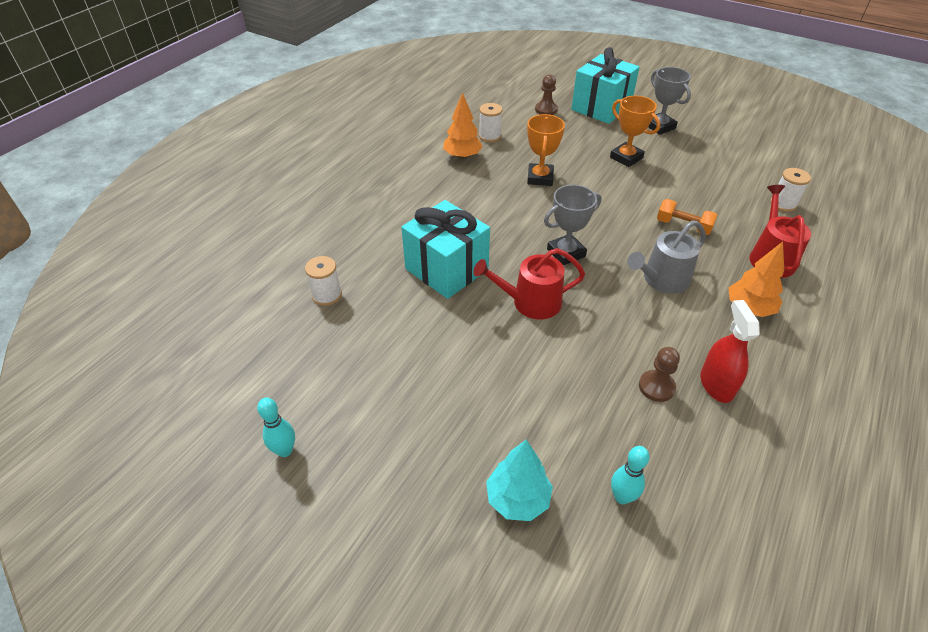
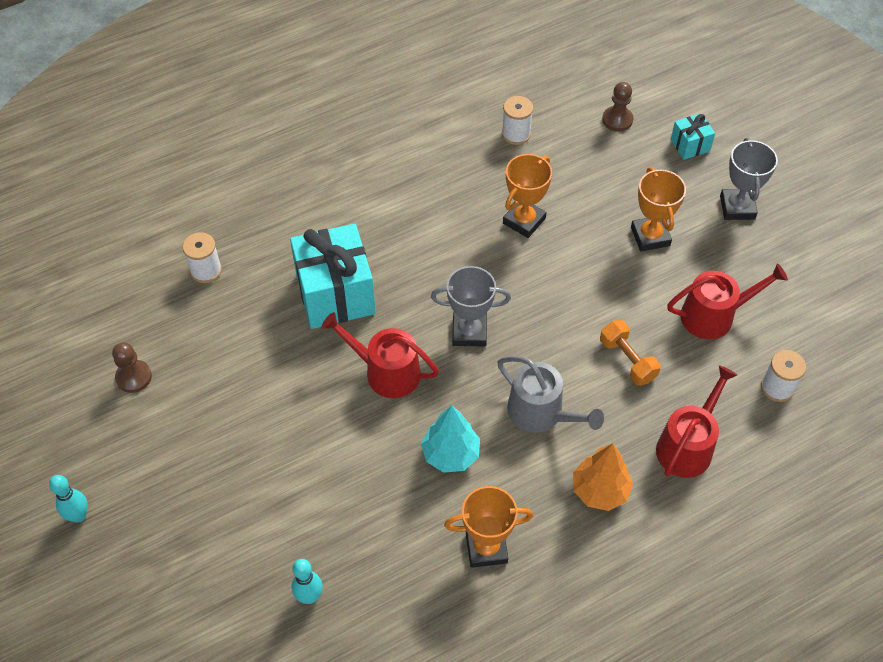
camera: 30 degrees right, 10 degrees up
turquoise bowling pin [257,398,295,457] -> turquoise bowling pin moved to [49,475,88,523]
orange tree [443,92,483,159] -> none
turquoise tree [486,439,553,521] -> turquoise tree moved to [421,405,480,473]
turquoise gift [571,47,640,124] -> turquoise gift [670,113,715,160], size x0.48
grey watering can [627,220,706,294] -> grey watering can turned 135 degrees counterclockwise [497,356,604,433]
brown pawn [639,347,680,402] -> brown pawn moved to [112,342,152,393]
red spray bottle [700,300,760,403] -> orange trophy [444,486,533,568]
none -> red watering can [667,263,788,339]

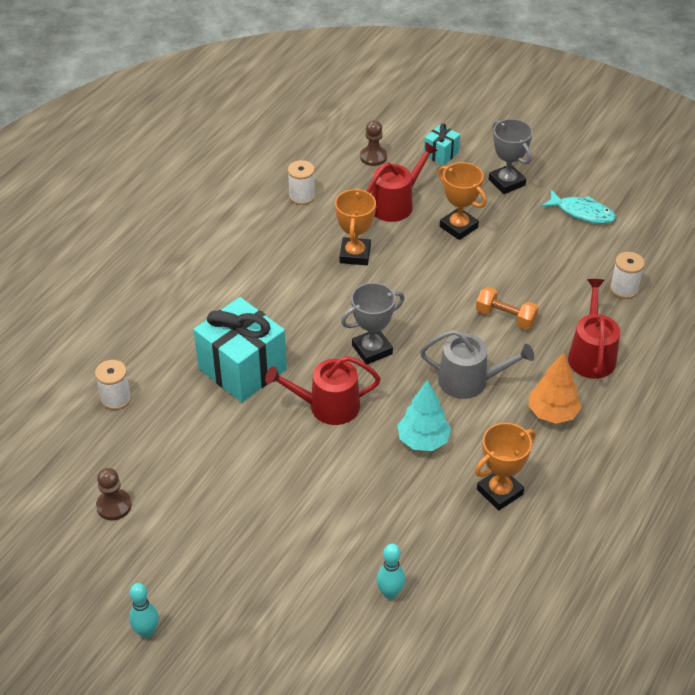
camera: 30 degrees left, 10 degrees down
red watering can [667,263,788,339] -> red watering can moved to [366,142,438,222]
none -> turquoise fish [541,190,616,224]

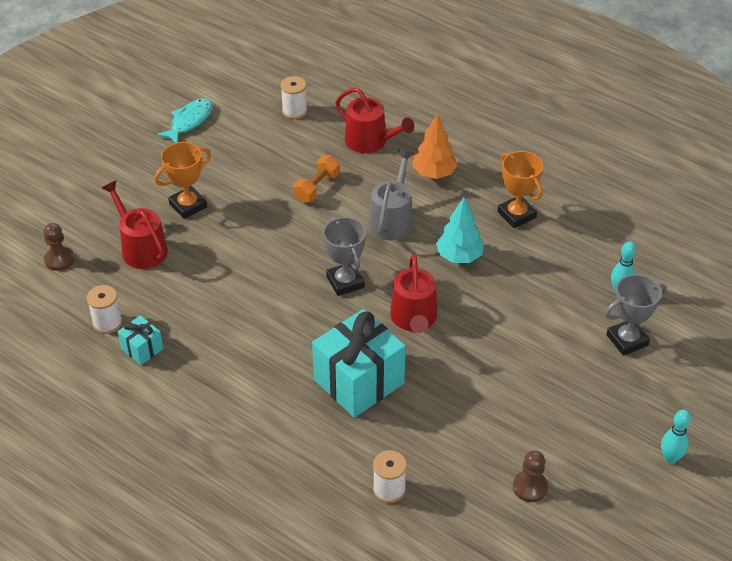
camera: 85 degrees left, 0 degrees up
orange trophy [335,188,376,265] -> none
turquoise gift [424,123,460,166] -> turquoise gift moved to [118,315,163,365]
grey trophy [489,119,533,194] -> grey trophy moved to [605,274,667,356]
red watering can [568,279,620,379] -> red watering can turned 150 degrees counterclockwise [335,88,414,153]

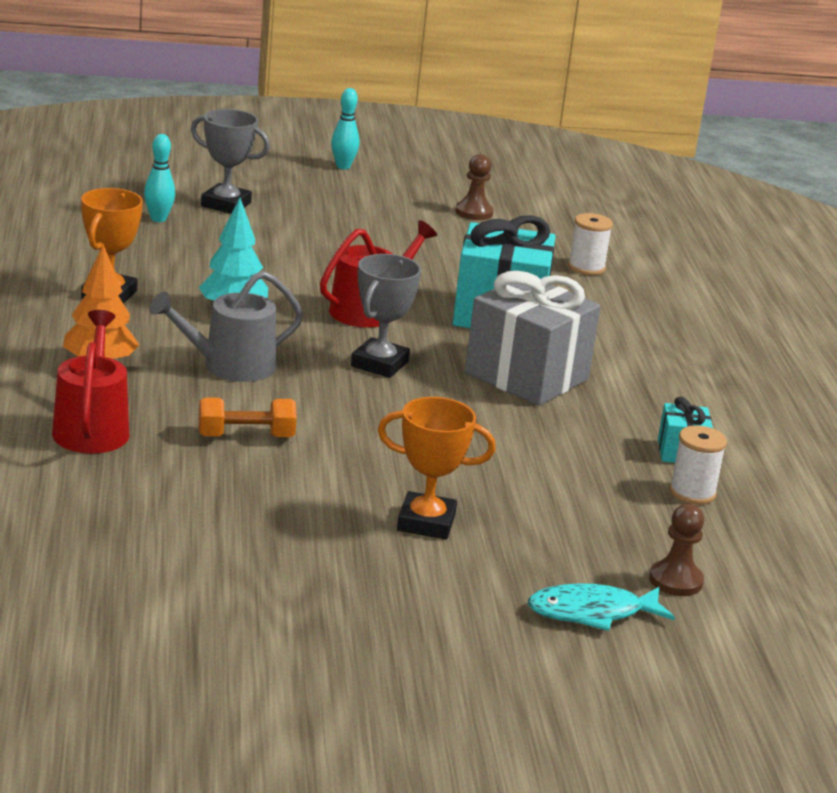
camera: 135 degrees left, 20 degrees down
red watering can [102,181,168,269] -> none
turquoise fish [156,98,213,143] -> turquoise fish moved to [528,583,675,631]
white spool [281,76,307,119] -> none
none -> grey gift [465,271,600,406]

